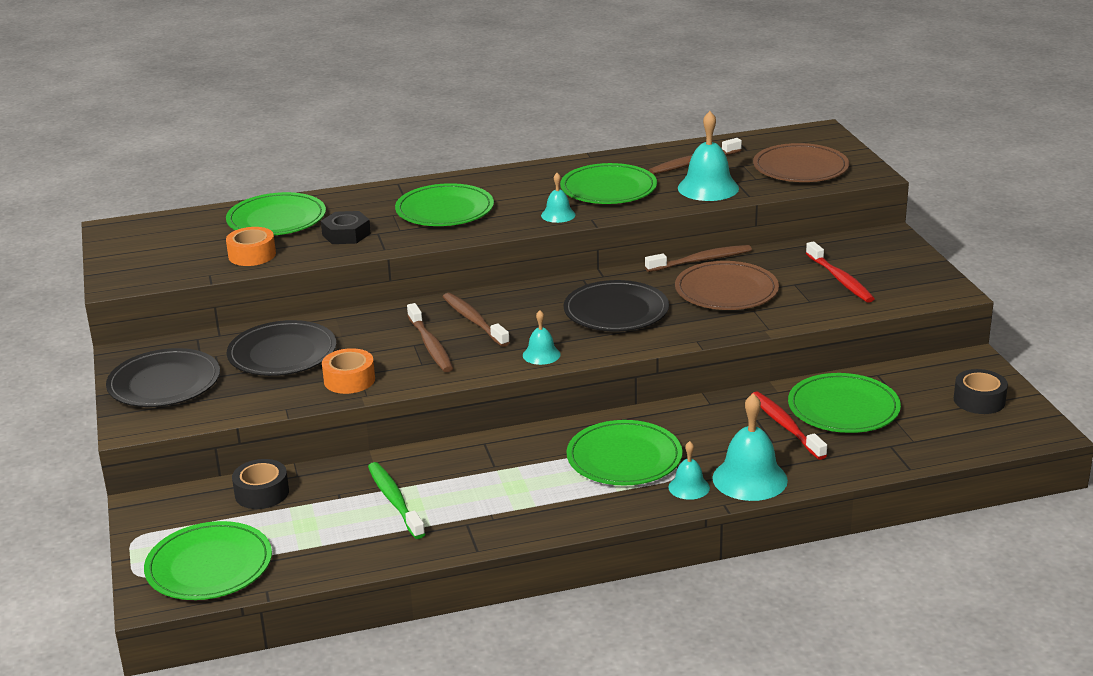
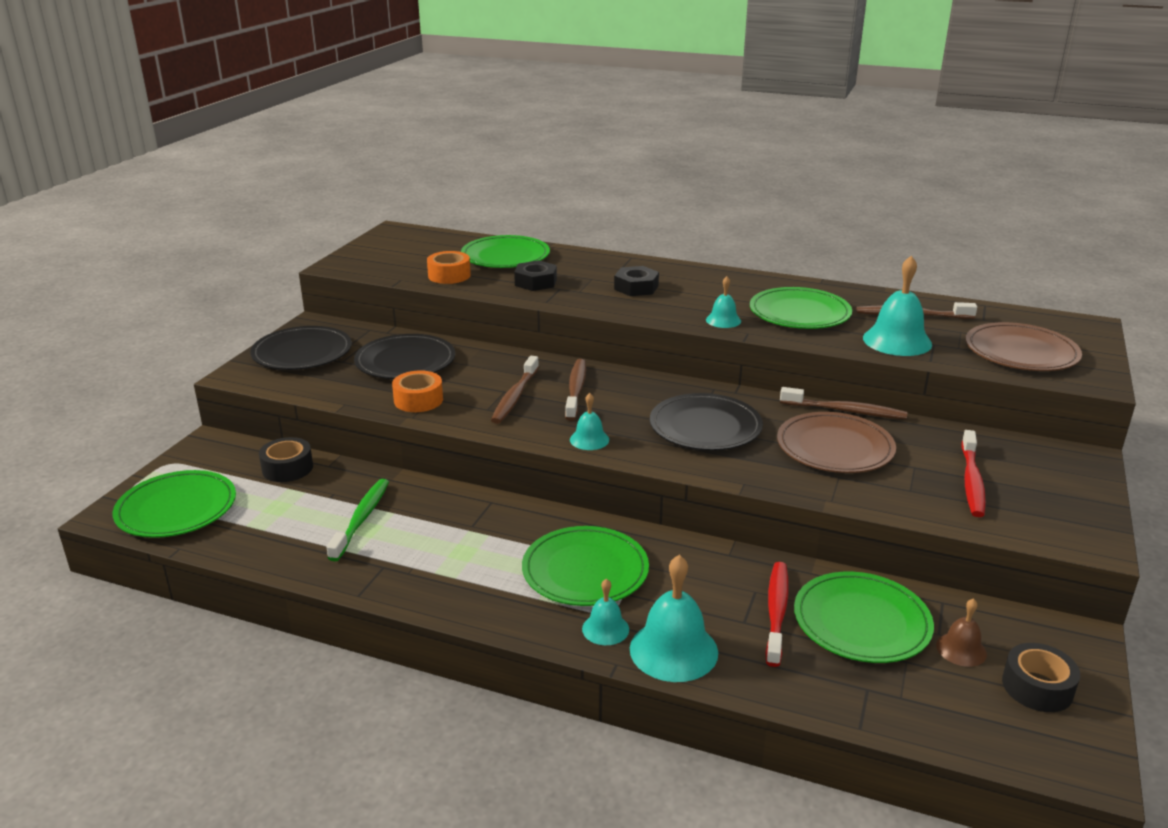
camera: 35 degrees right, 0 degrees up
green plate [395,183,494,226] -> black nut [614,266,659,296]
none -> brown bell [936,598,987,667]

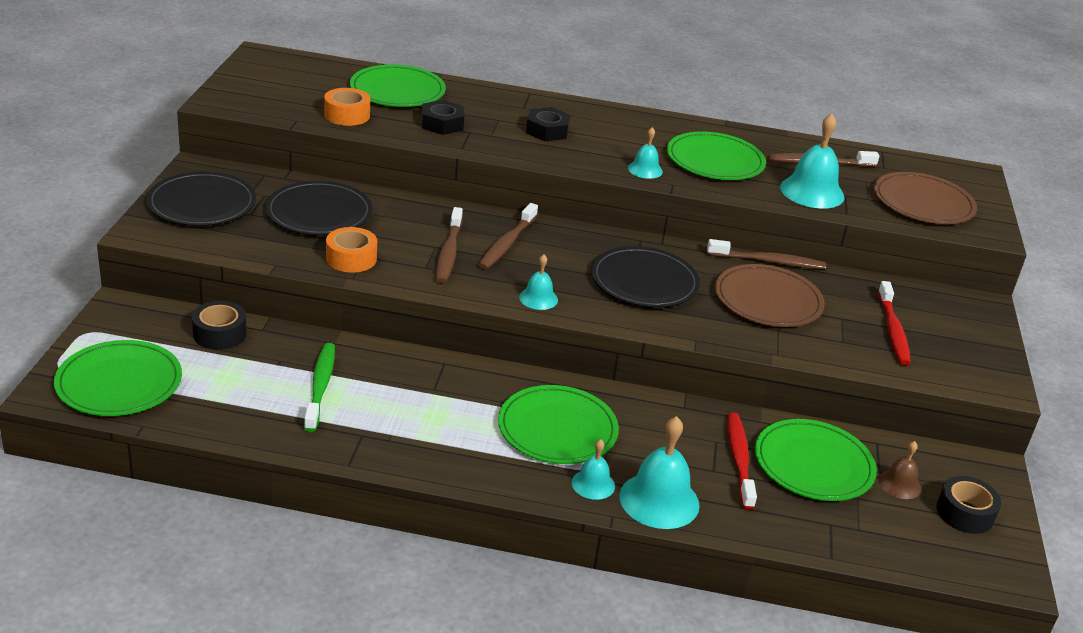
camera: 15 degrees left, 5 degrees up
brown toothbrush [565,359,586,421] -> brown toothbrush turned 150 degrees counterclockwise [478,203,538,270]

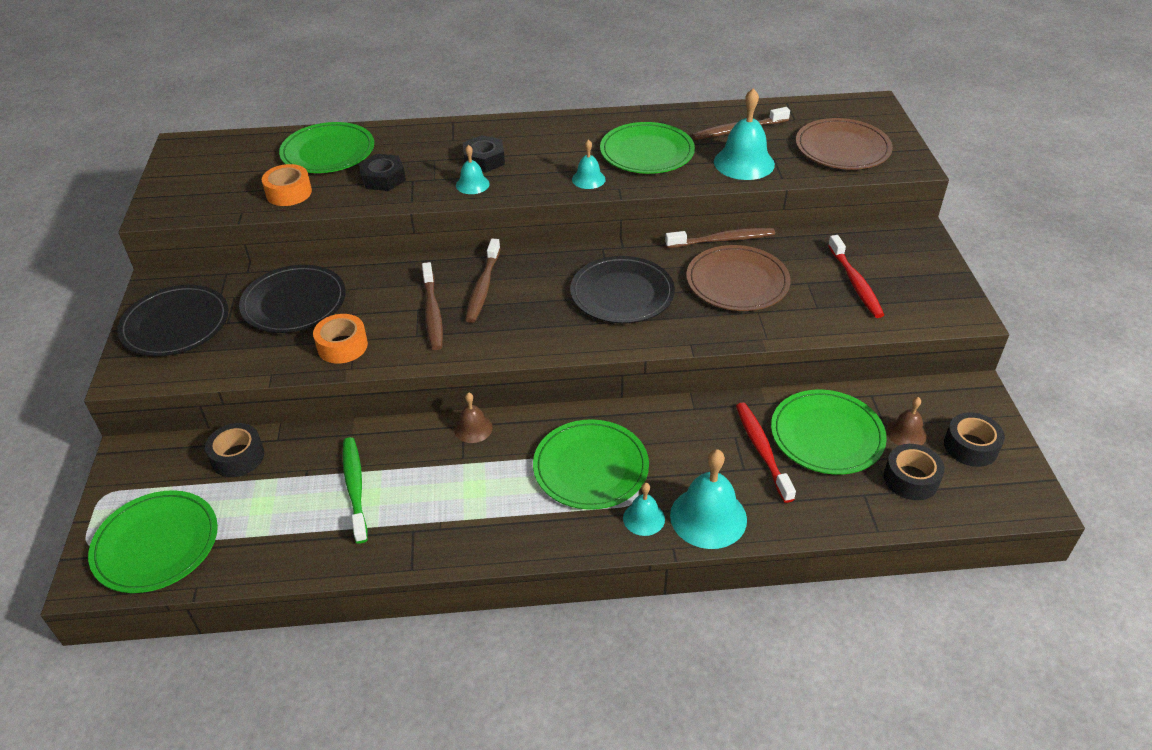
camera: 10 degrees left, 10 degrees up
turquoise bell [519,254,558,310] -> turquoise bell moved to [456,145,490,194]
none -> brown bell [454,392,493,443]
none -> black tape [884,444,945,500]

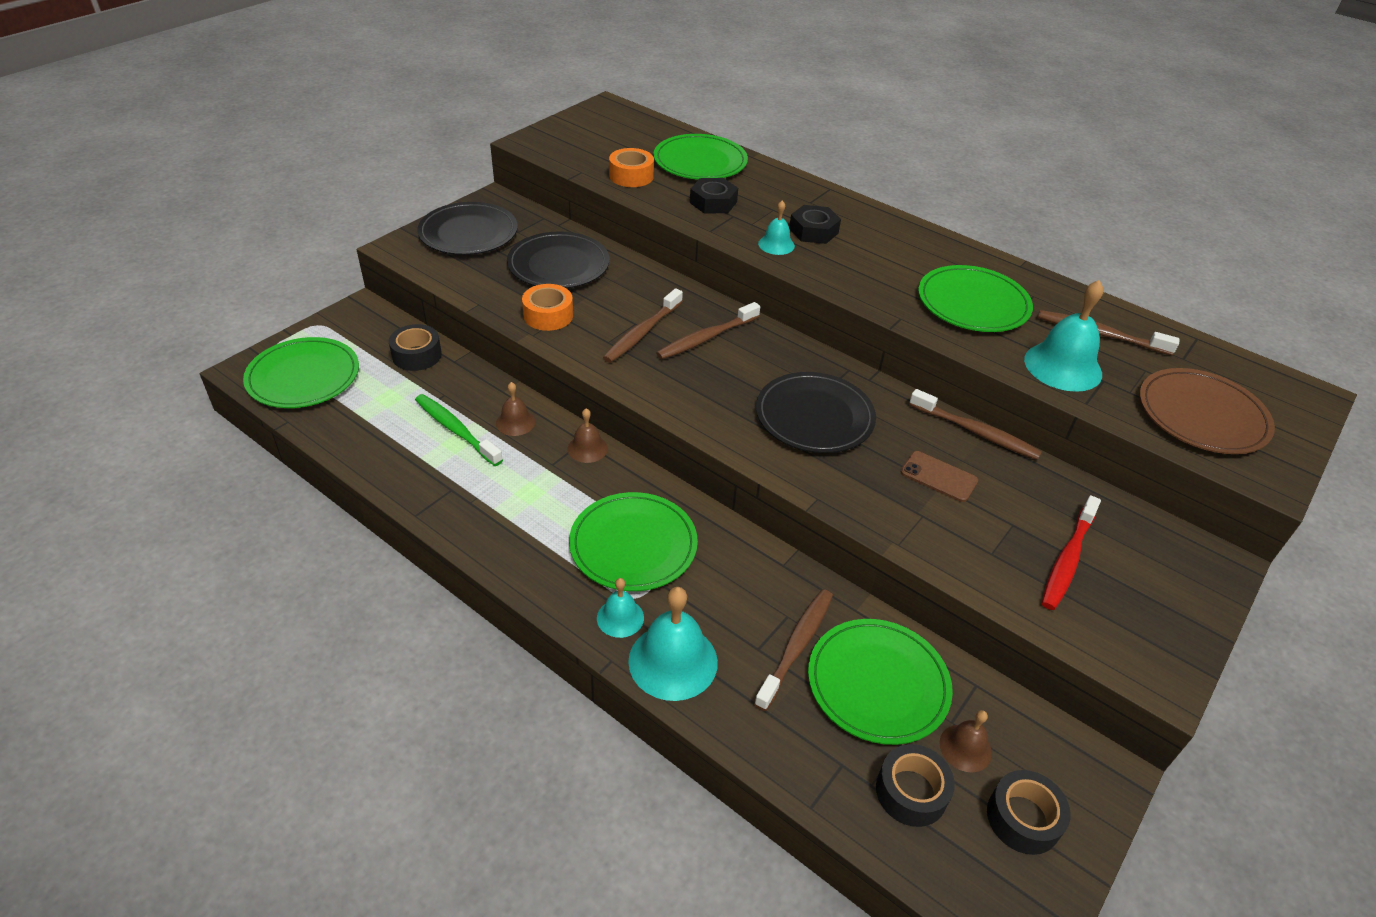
camera: 40 degrees right, 0 degrees up
green toothbrush [342,437,368,543] -> green toothbrush turned 75 degrees counterclockwise [415,394,503,466]
turquoise bell [572,139,606,189] -> none
brown plate [686,245,791,311] -> brown phone [901,451,978,502]
red toothbrush [736,402,796,503] -> brown toothbrush [754,589,833,711]
none -> brown bell [496,382,535,436]

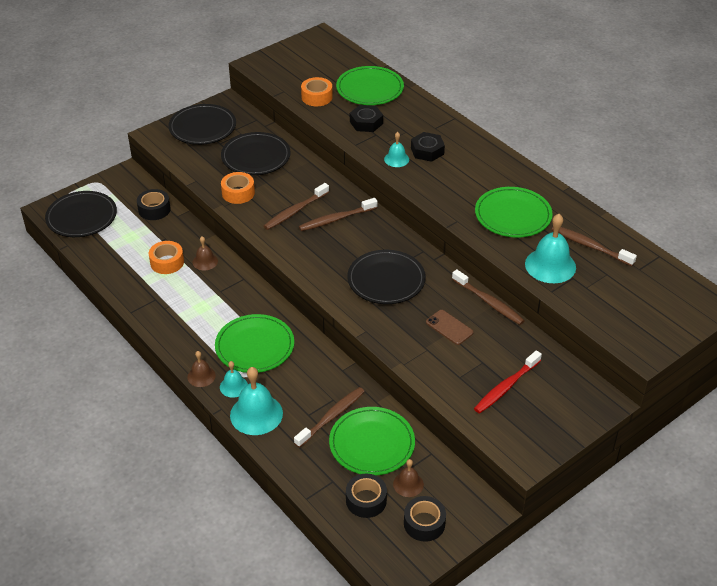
camera: 15 degrees right, 0 degrees up
green plate [243,337,359,408] -> black plate [45,191,117,237]
green toothbrush [415,394,503,466] -> orange tape [149,241,184,274]
brown bell [568,408,608,463] -> brown bell moved to [188,351,216,387]
brown plate [1139,368,1275,454] -> none

